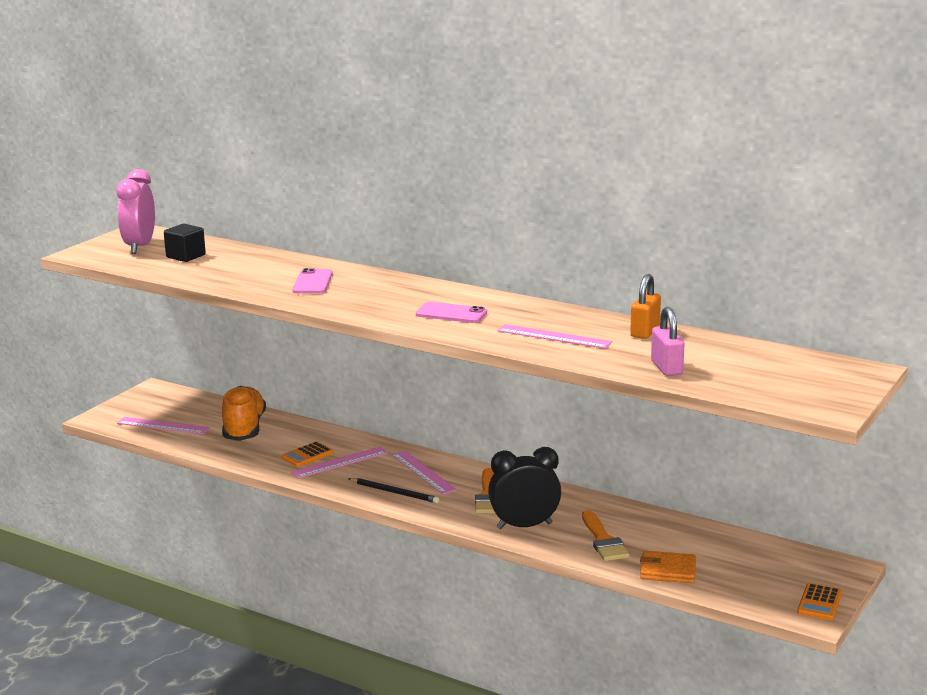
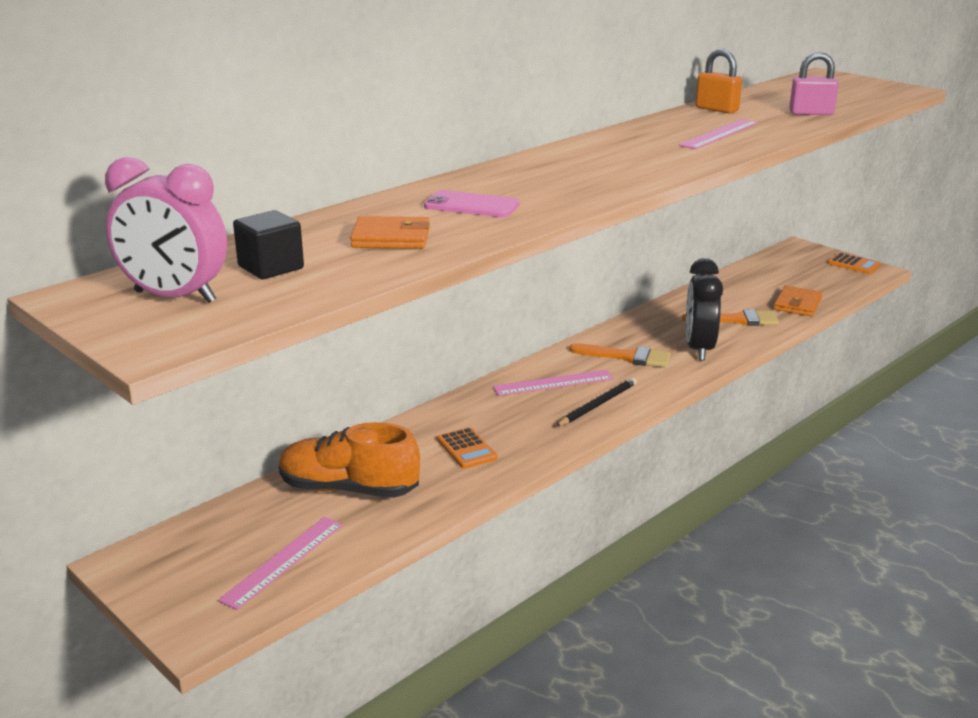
camera: 75 degrees left, 5 degrees up
pink ruler [291,447,388,478] -> none
pink phone [416,302,487,323] -> none
none -> orange wallet [350,216,430,249]

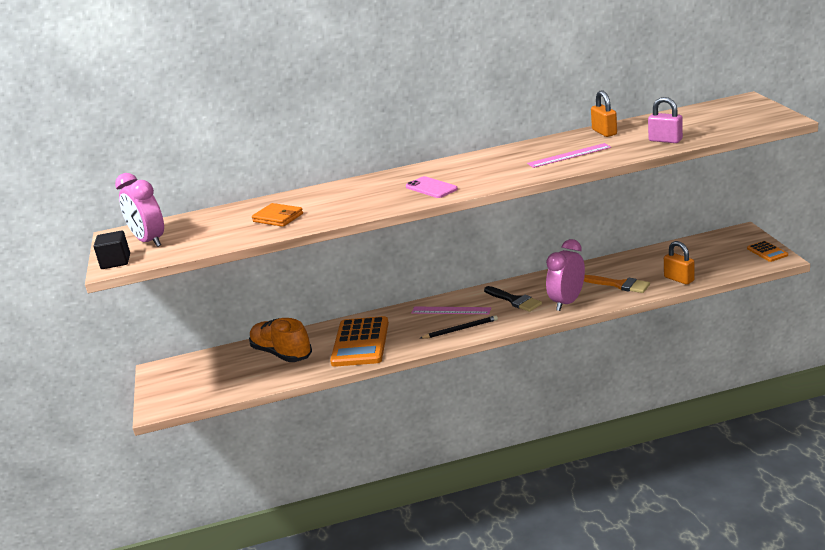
camera: 35 degrees right, 0 degrees up
pink ruler [218,517,343,610] -> none
black cube [233,210,304,279] -> black cube moved to [93,230,130,269]
pink phone [424,190,519,217] -> pink phone moved to [406,176,458,198]
orange calculator [437,427,497,469] -> orange calculator [330,316,389,367], size x2.09
orange brush [569,343,671,367] -> black brush [484,286,542,312]
black clock [686,258,723,361] -> pink clock [546,239,585,311]
orange wallet [774,285,822,316] -> orange padlock [664,241,695,285]

